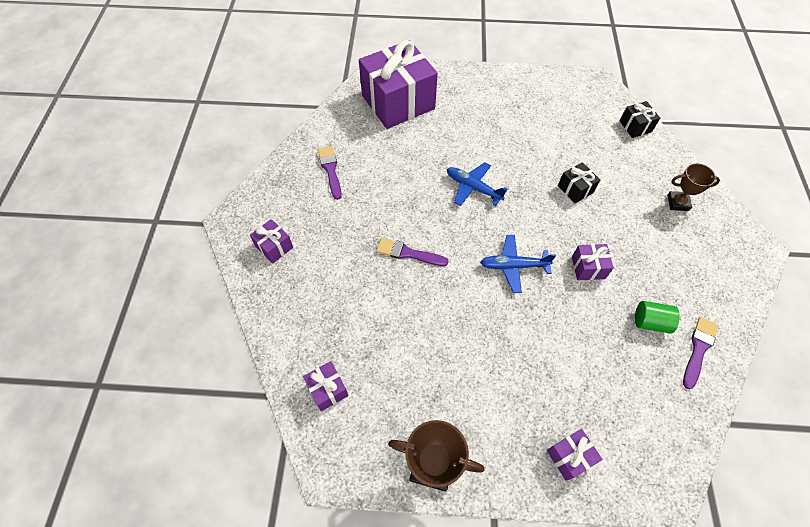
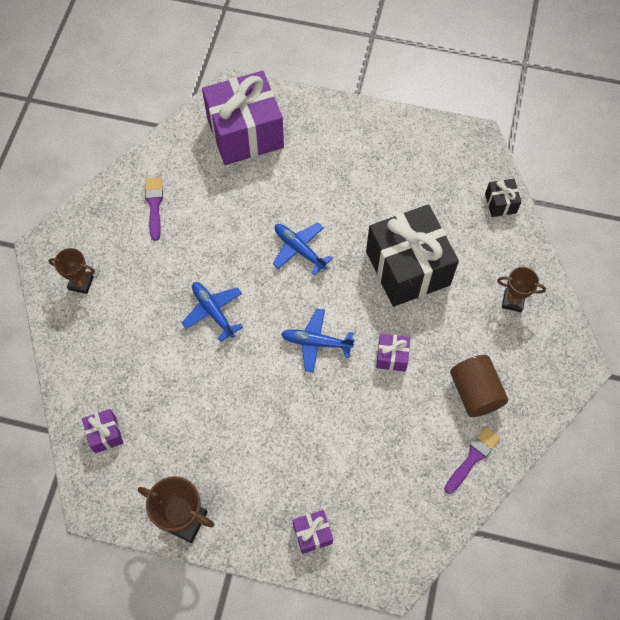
camera: 10 degrees right, 5 degrees up
purple gift [250,219,293,264] -> brown trophy [49,248,95,294]
purple brush [376,238,449,266] -> blue plane [182,282,243,342]
black gift [558,162,600,203] -> black gift [366,204,459,307], size x2.36
green cylinder [635,301,680,334] -> none
none -> brown cylinder [450,355,508,417]

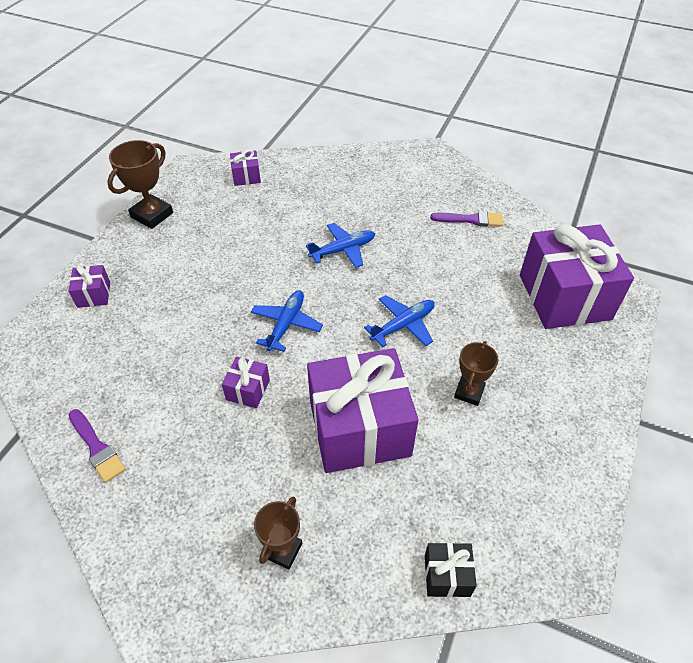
camera: 100 degrees right, 15 degrees down
brown trophy [49,248,95,294] -> brown trophy moved to [454,341,498,406]
black gift [366,204,459,307] -> purple gift [307,348,419,473]
brown cylinder [450,355,508,417] -> none

